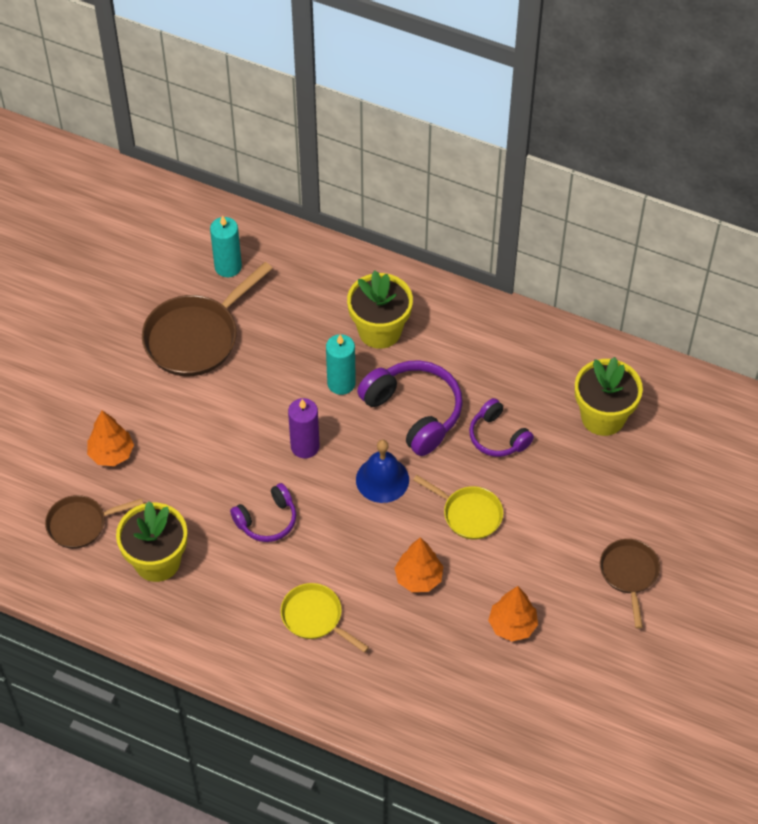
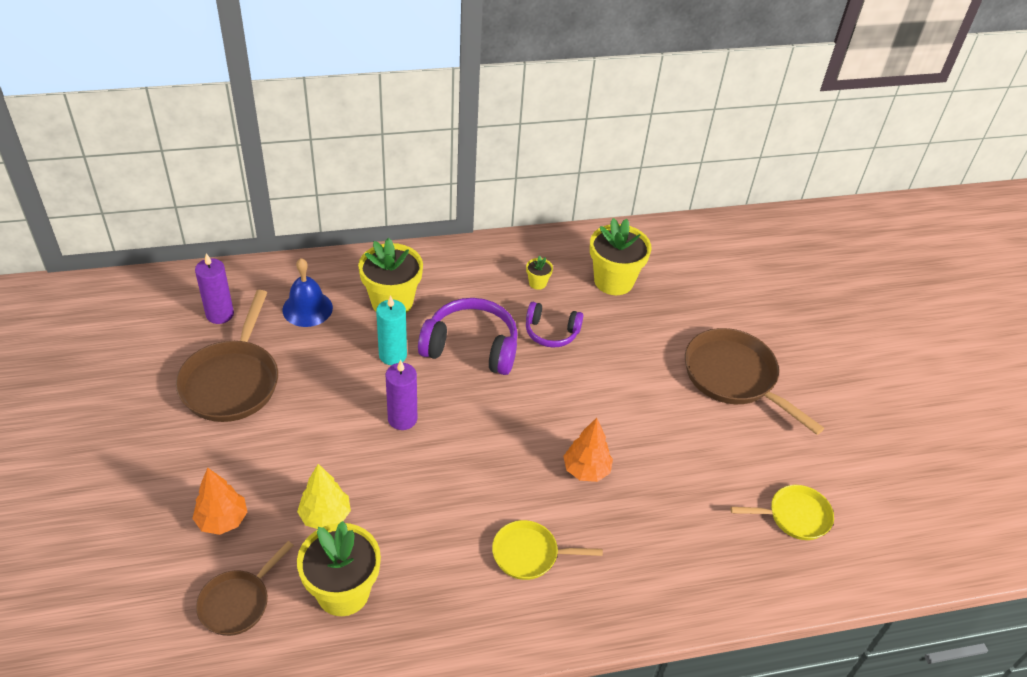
camera: 40 degrees left, 10 degrees down
turquoise candle [210,215,242,277] -> purple candle [195,253,234,324]
purple headphones [230,483,296,542] -> none
blue bell [356,440,409,503] -> blue bell moved to [282,258,333,327]
yellow pan [413,475,503,540] -> yellow pan moved to [730,485,834,540]
orange tree [488,586,538,641] -> none
brown pan [600,539,660,629] -> brown pan [685,328,824,435], size x1.69
none -> yellow tree [297,464,351,529]
none -> yellow flower pot [526,256,553,290]

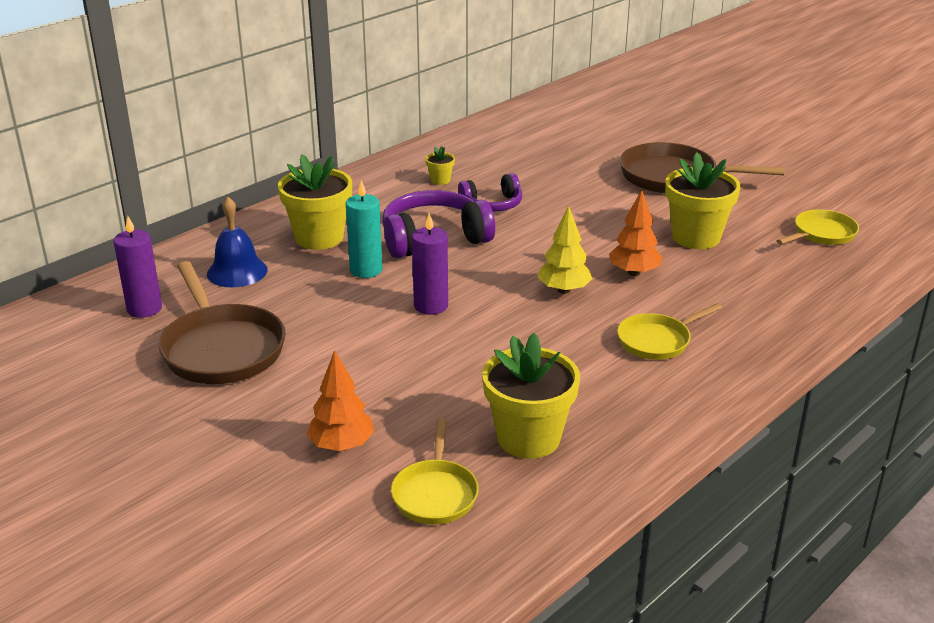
camera: 30 degrees left, 15 degrees down
brown pan [196,541,294,636] -> yellow pan [391,418,479,524]
yellow tree [297,464,351,529] -> yellow tree moved to [538,206,593,294]
yellow flower pot [590,218,652,295] -> yellow flower pot moved to [665,152,741,249]

